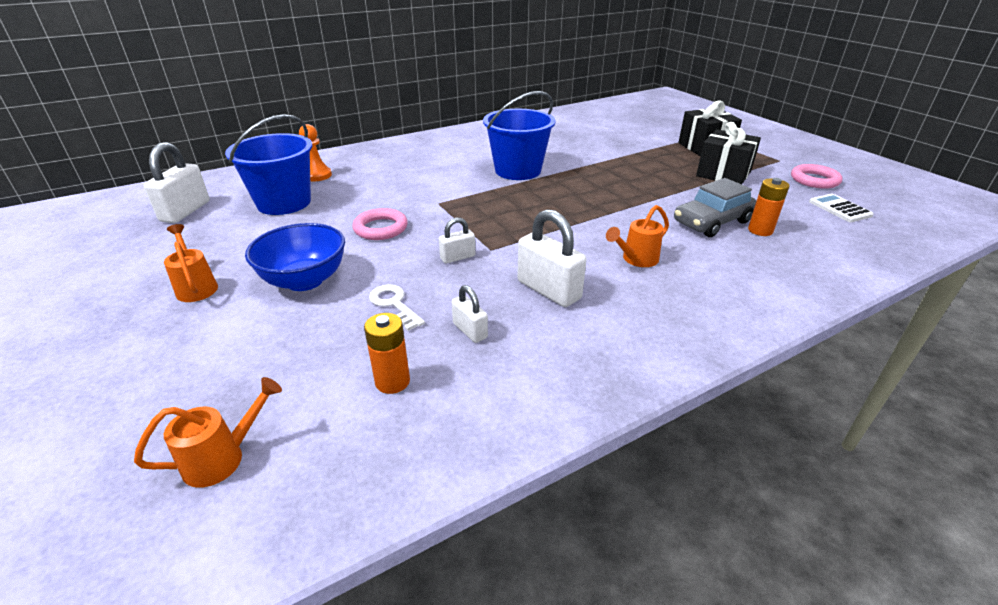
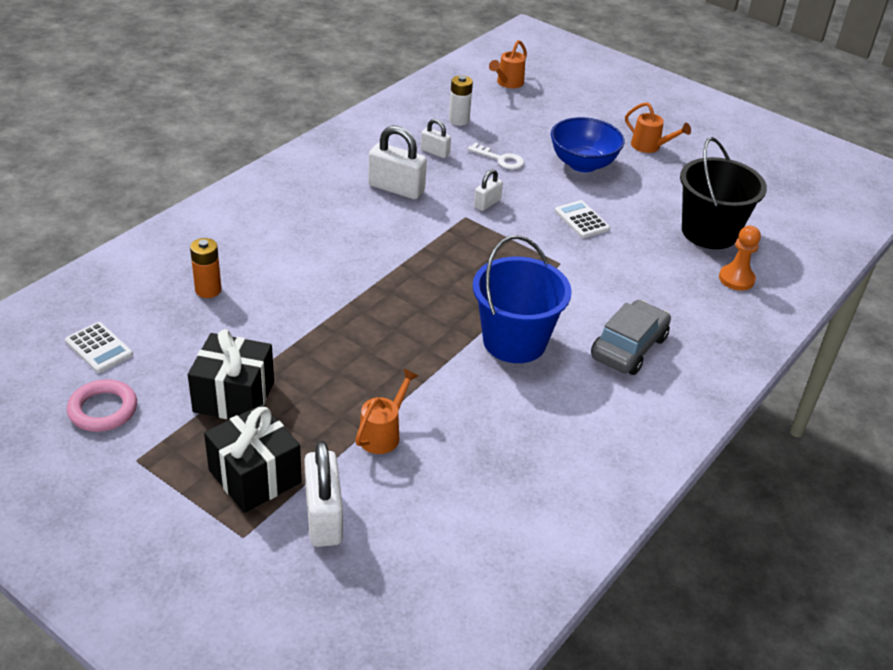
camera: 155 degrees right, 5 degrees up
white padlock [144,142,210,223] -> white padlock moved to [304,441,343,547]
blue bucket [225,114,313,215] -> black bucket [680,137,767,249]
pink ring [352,208,408,240] -> white calculator [555,200,610,238]
orange battery [364,313,410,394] -> white battery [449,75,473,126]
orange watering can [606,205,669,267] -> orange watering can moved to [355,369,418,454]
grey car [674,178,756,237] -> grey car moved to [591,300,671,375]

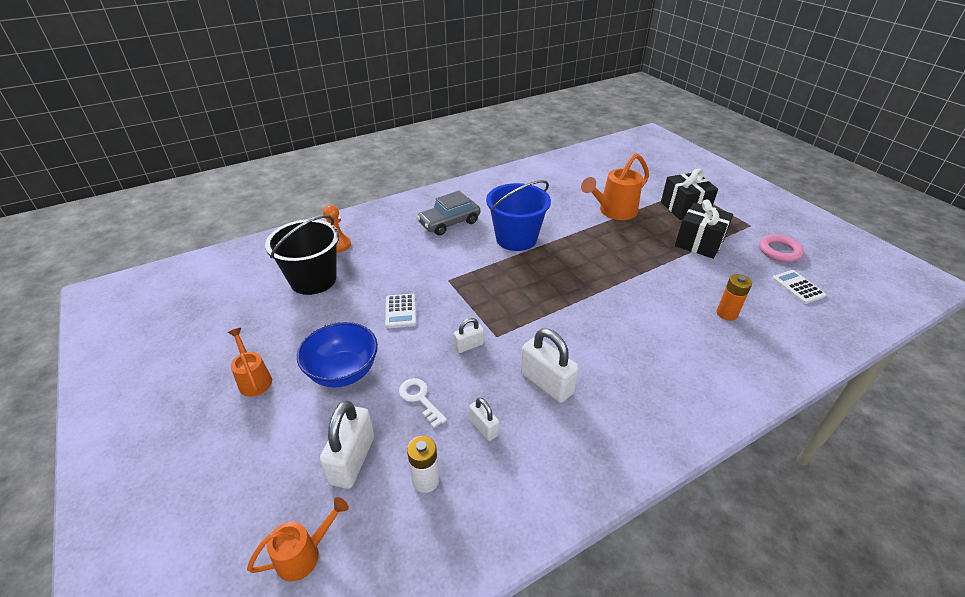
camera: 155 degrees left, 0 degrees up
white padlock [304,441,343,547] -> white padlock moved to [320,400,374,489]
orange watering can [355,369,418,454] -> orange watering can [581,153,649,220], size x1.69

